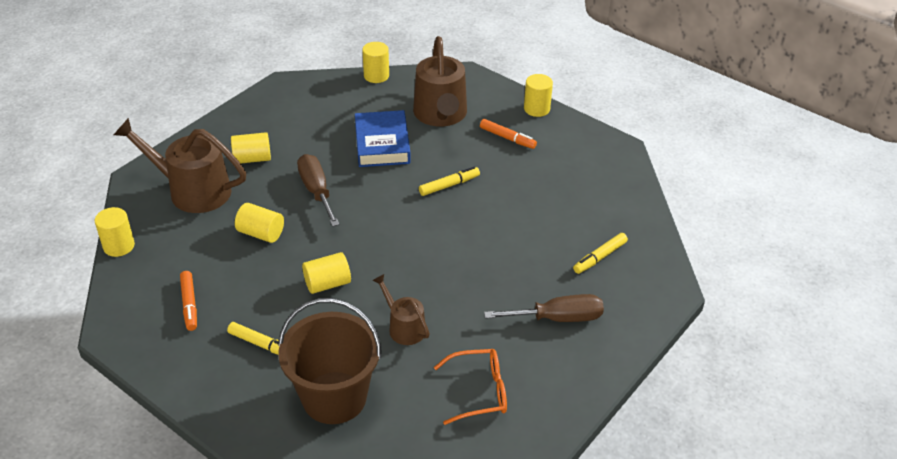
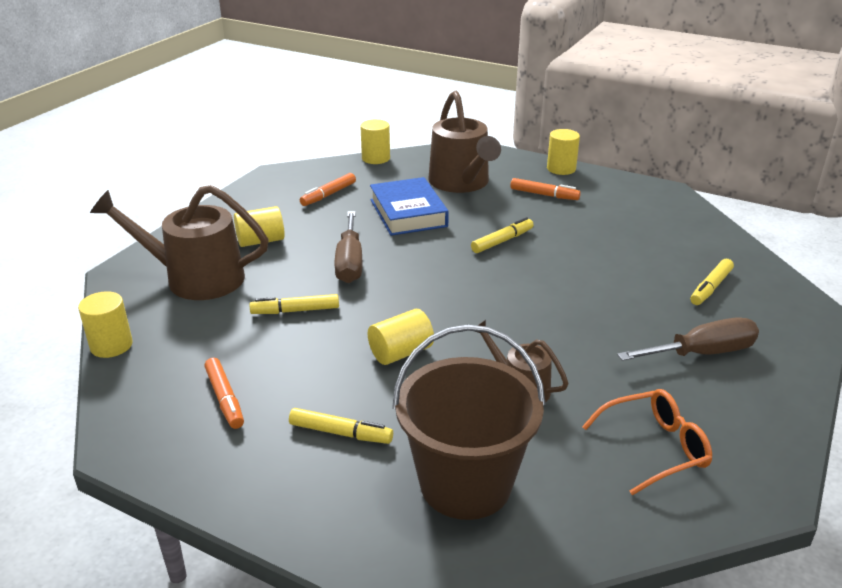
camera: 10 degrees left, 10 degrees down
yellow cylinder [235,203,284,243] -> yellow marker [250,294,339,314]
brown screwdriver [297,154,339,227] -> brown screwdriver turned 150 degrees counterclockwise [334,211,362,283]
none -> orange marker [300,173,356,206]

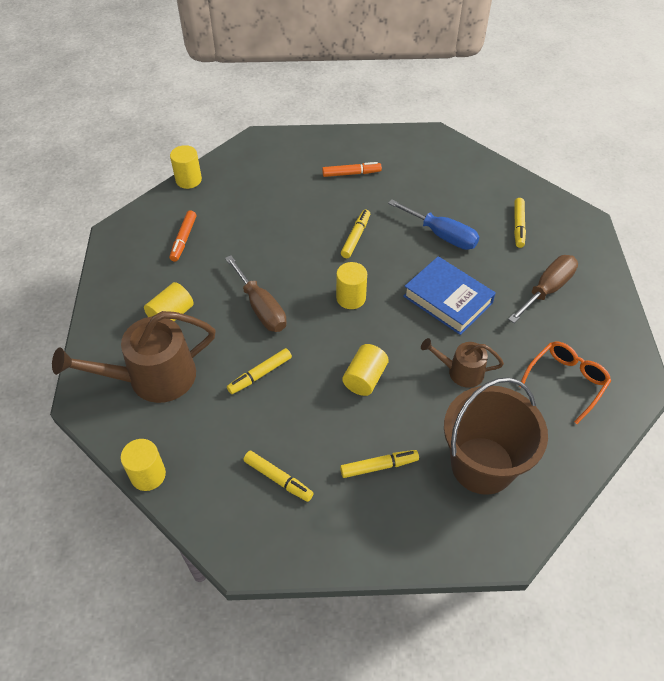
camera: 30 degrees left, 20 degrees up
orange marker [204,358,244,429] -> yellow marker [243,451,314,502]
blue book [370,177,449,236] -> blue book moved to [403,256,496,335]
brown watering can [428,91,501,193] -> none
yellow cylinder [547,129,580,175] -> yellow cylinder moved to [336,262,367,309]
none -> blue screwdriver [388,199,479,250]

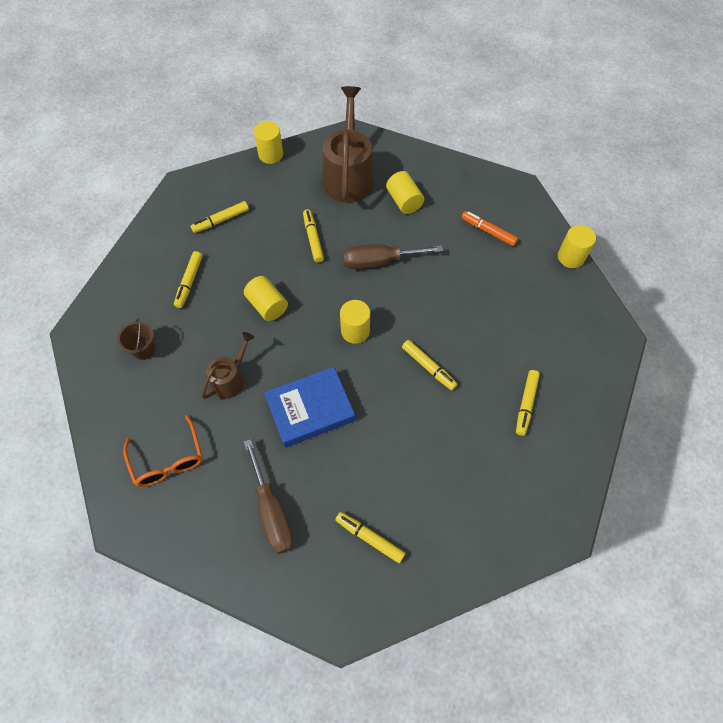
camera: 115 degrees right, 10 degrees up
orange marker [322,162,382,177] -> yellow marker [516,370,540,436]
blue screwdriver [388,199,479,250] -> none
brown bucket [444,377,548,495] -> brown bucket [117,319,156,360], size x0.43

